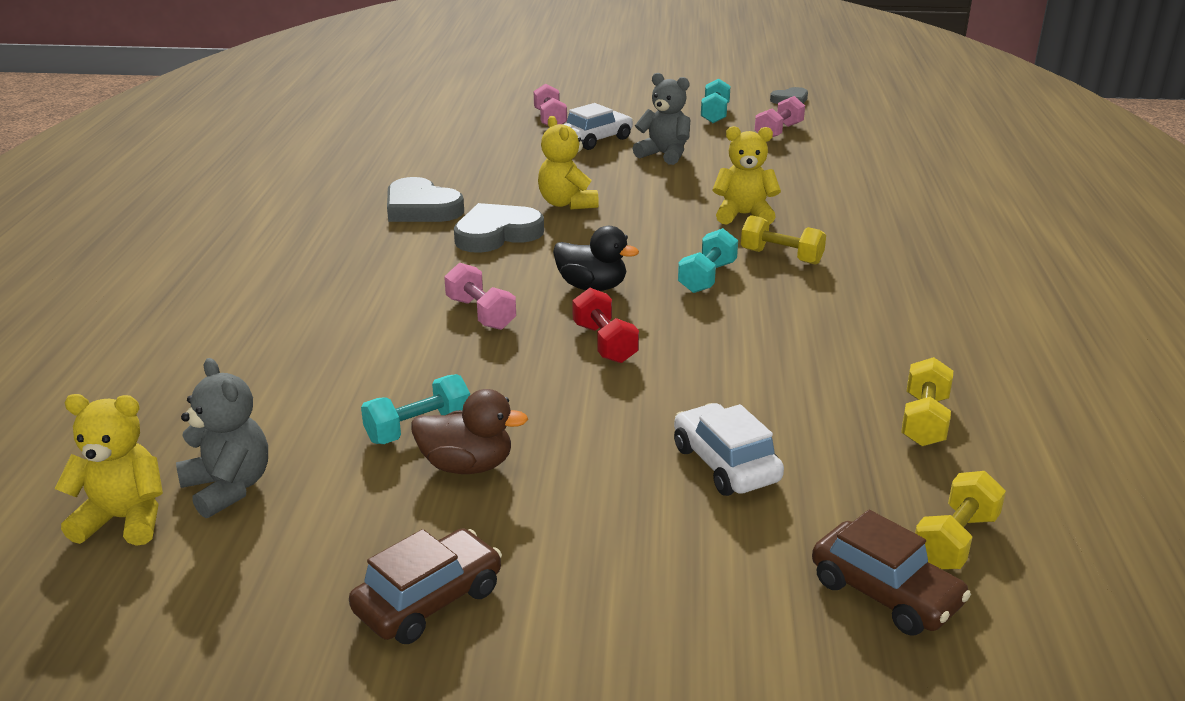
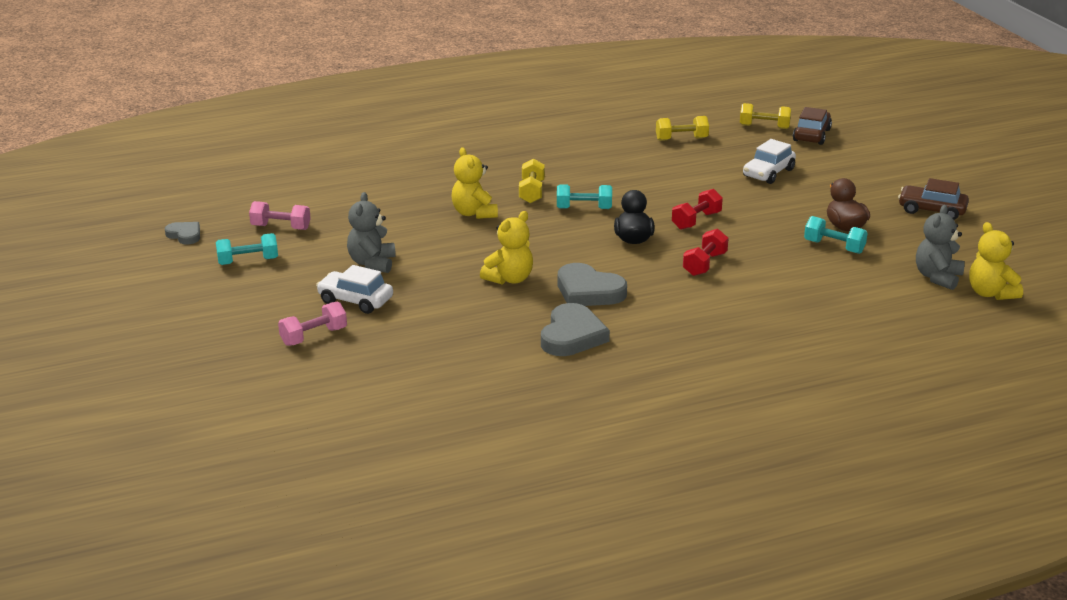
camera: 115 degrees left, 0 degrees up
pink dumbbell [444,262,516,330] -> red dumbbell [683,229,729,276]

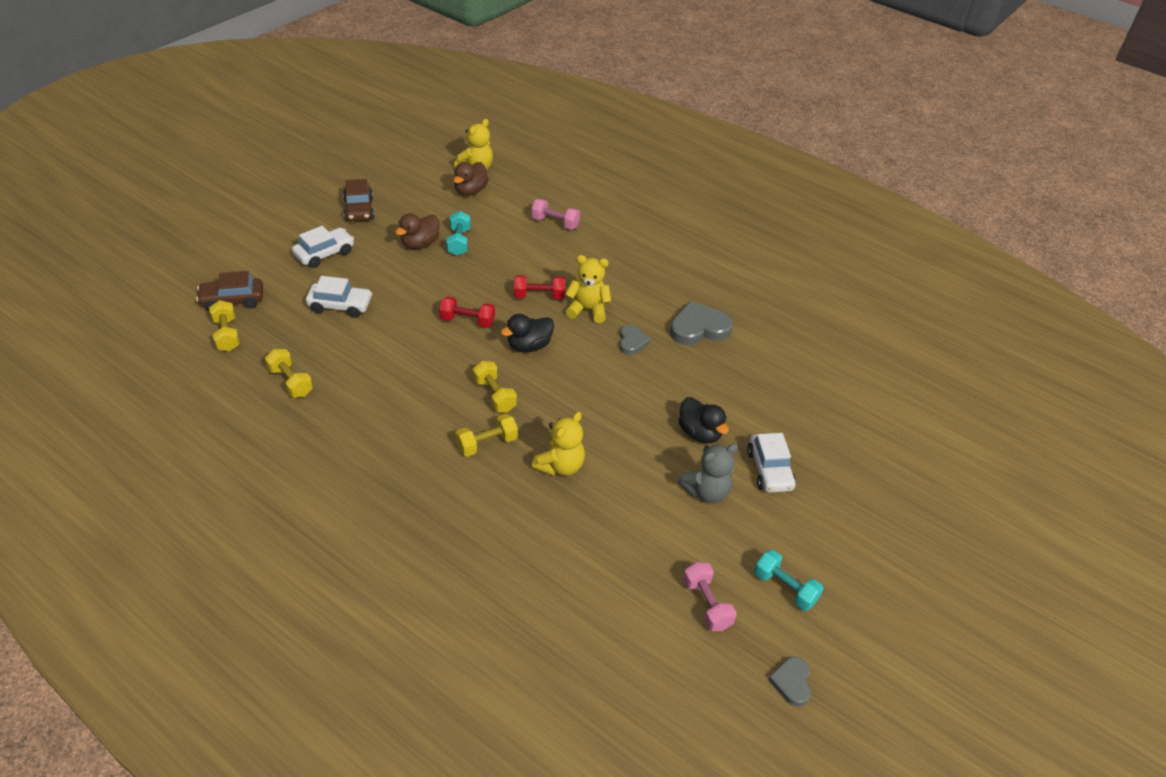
camera: 125 degrees left, 15 degrees up
pink dumbbell [278,301,347,346] -> pink dumbbell moved to [531,199,580,230]
yellow teddy bear [480,211,533,285] -> yellow teddy bear moved to [565,255,611,323]
turquoise dumbbell [557,184,612,209] -> yellow dumbbell [473,361,517,412]
grey heart [558,263,627,306] -> grey heart [619,325,651,355], size x0.58
grey teddy bear [916,205,965,290] -> brown duck [453,162,489,196]
none -> white car [292,226,354,268]
none -> black duck [678,397,729,443]

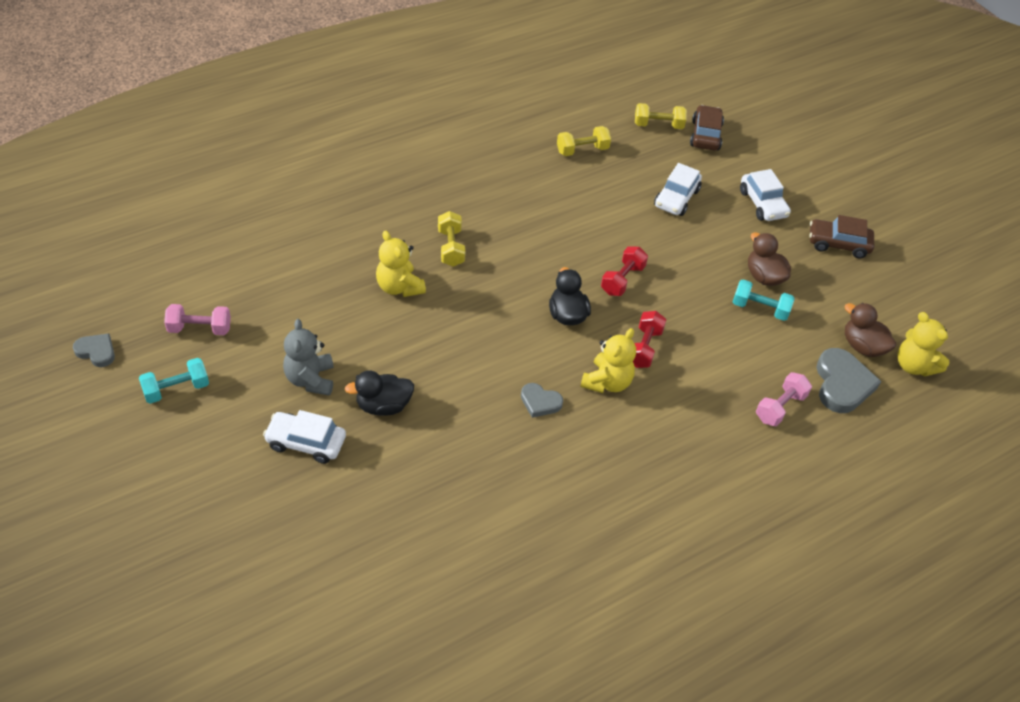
camera: 110 degrees right, 5 degrees up
yellow dumbbell [473,361,517,412] -> none
grey heart [670,301,733,345] -> grey heart moved to [816,348,881,413]

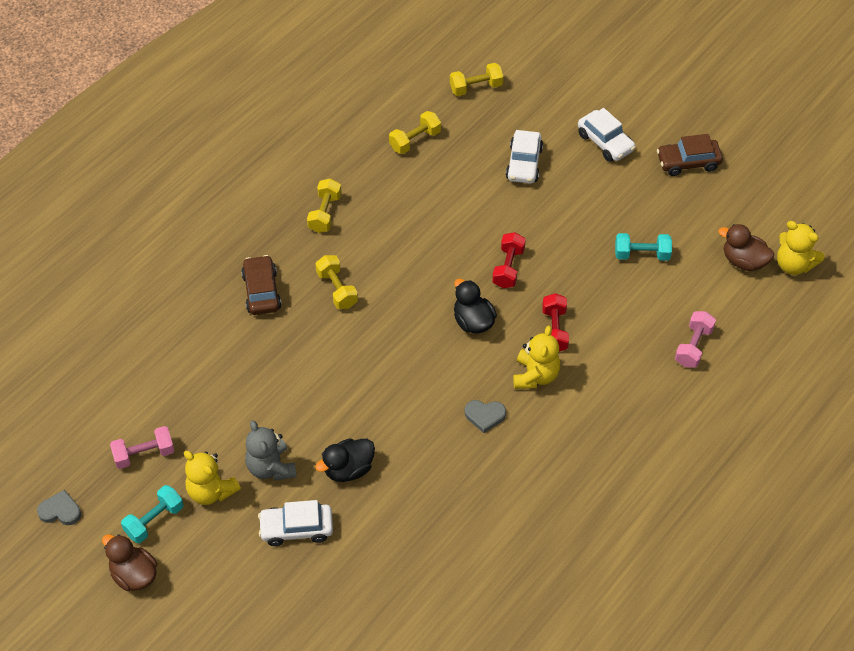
camera: 15 degrees left, 5 degrees up
yellow teddy bear [376,230,426,297] -> yellow teddy bear moved to [184,451,241,505]
brown car [690,105,724,151] -> brown car moved to [241,255,282,315]
brown duck [748,232,791,286] -> brown duck moved to [102,534,158,591]
grey heart [816,348,881,413] -> none
none -> yellow dumbbell [307,178,342,233]

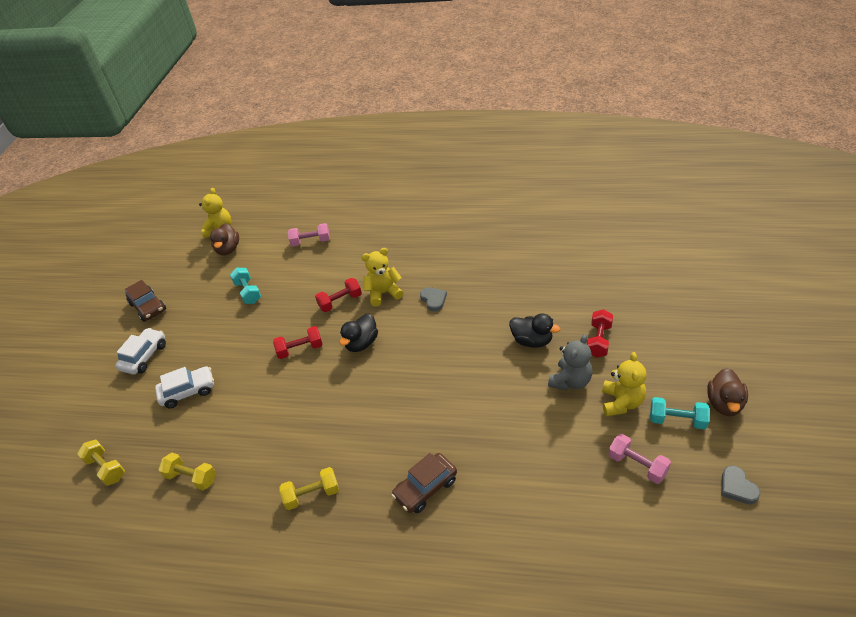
camera: 115 degrees left, 10 degrees down
white car [258,500,333,546] -> red dumbbell [587,309,613,358]
yellow dumbbell [315,255,358,309] -> none

